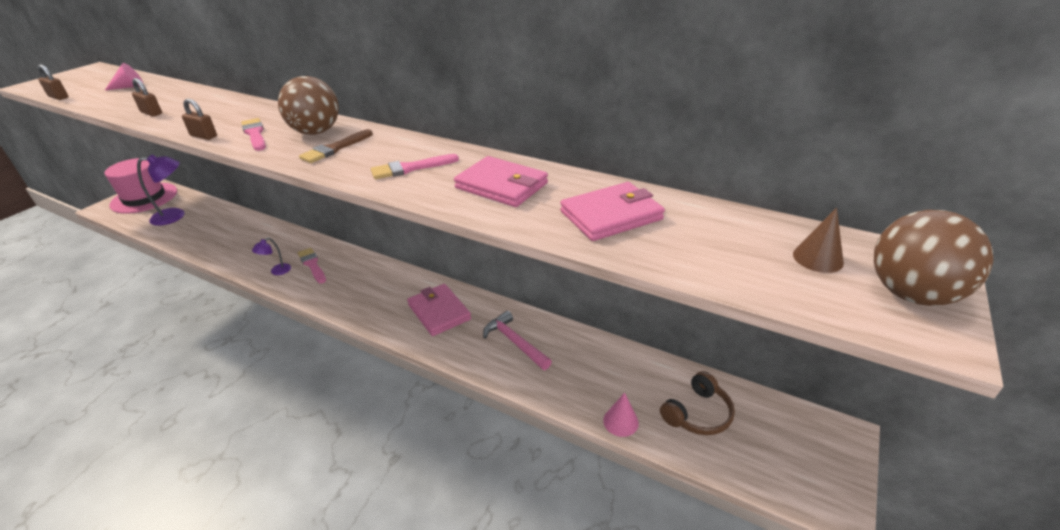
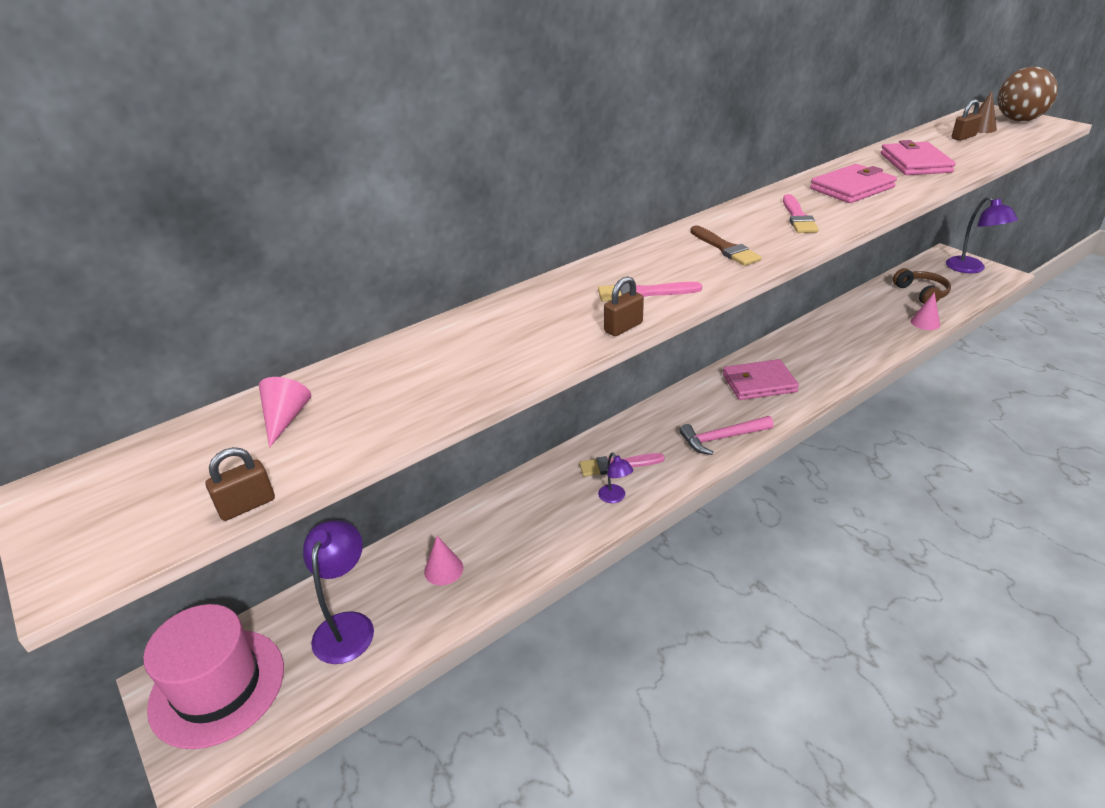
camera: 65 degrees left, 0 degrees up
brown padlock [132,78,162,117] -> brown padlock moved to [951,99,982,141]
brown ball [278,76,339,135] -> none
pink hammer [483,311,552,370] -> pink hammer moved to [679,416,774,455]
none -> pink cone [424,536,463,585]
none -> purple lamp [946,196,1018,273]

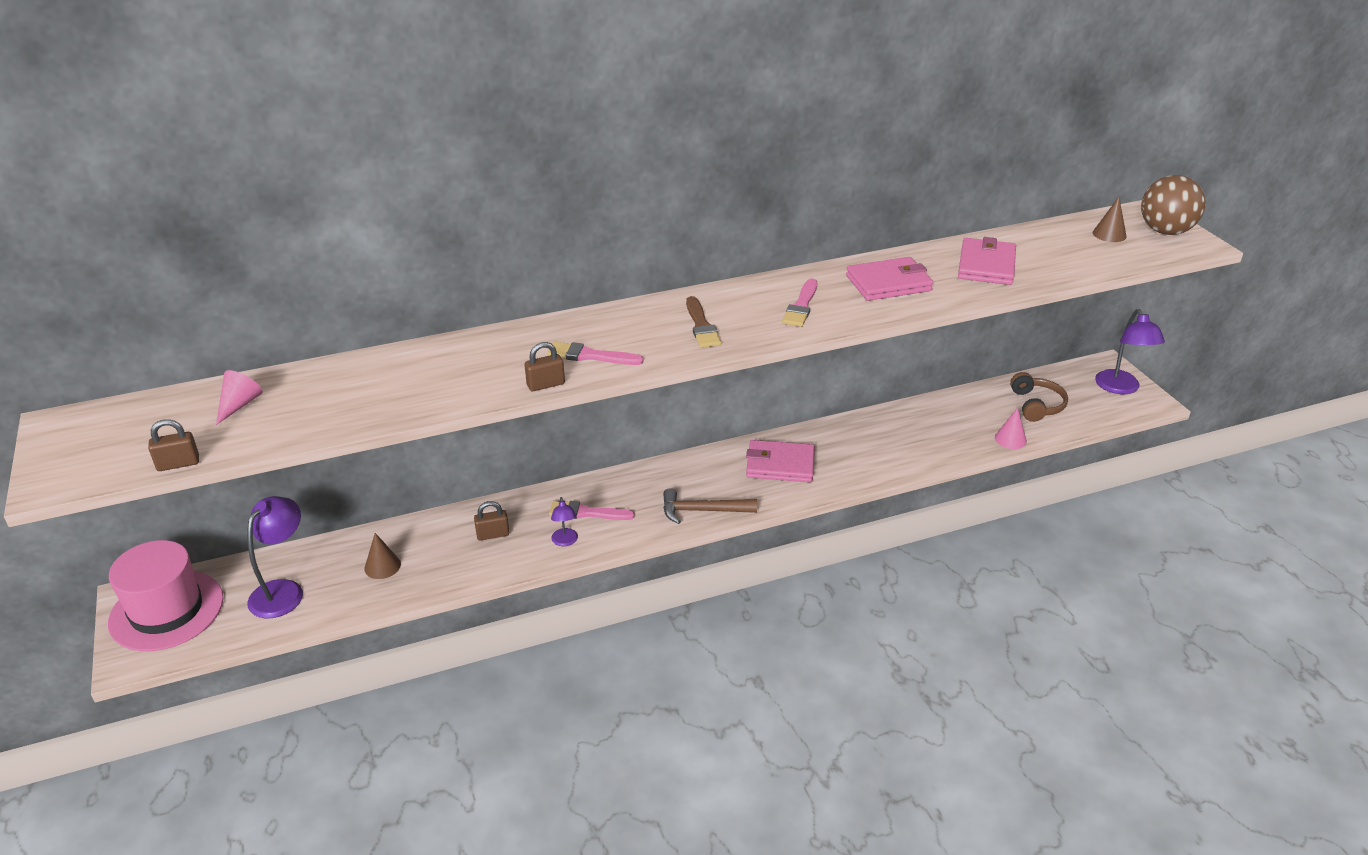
camera: 15 degrees right, 0 degrees up
pink cone [424,536,463,585] -> brown cone [365,533,401,579]
pink hammer [679,416,774,455] -> brown hammer [663,488,757,524]
brown padlock [951,99,982,141] -> brown padlock moved to [474,501,509,541]

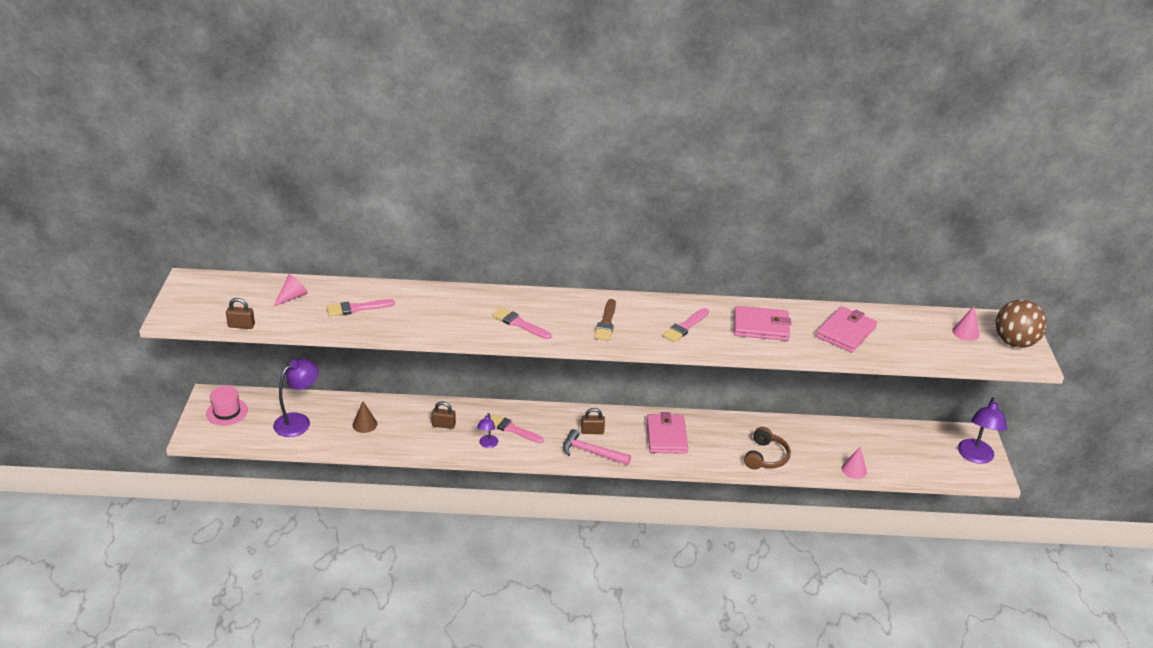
camera: 20 degrees right, 0 degrees up
pink hat [108,540,224,651] -> pink hat [206,386,248,426], size x0.57
brown padlock [525,342,565,391] -> brown padlock moved to [581,408,605,434]
brown hammer [663,488,757,524] -> pink hammer [563,429,631,465]
pink wallet [746,440,815,482] -> pink wallet turned 60 degrees clockwise [646,412,688,454]
brown headphones [1010,372,1068,422] -> brown headphones moved to [744,427,791,470]
brown cone [1093,197,1127,242] -> pink cone [952,306,979,341]
none -> pink brush [327,299,395,316]

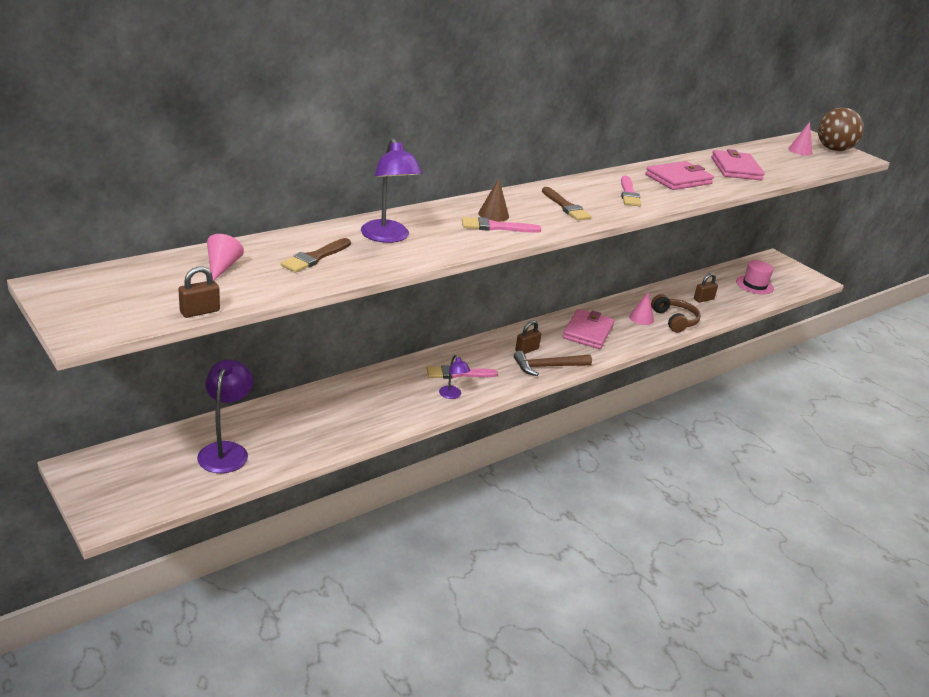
camera: 40 degrees left, 5 degrees down
pink hat [206,386,248,426] -> pink hat moved to [736,260,774,294]
pink brush [327,299,395,316] -> brown brush [281,238,351,273]
brown cone [352,401,377,433] -> brown cone moved to [478,178,509,222]
brown padlock [432,401,456,429] -> brown padlock moved to [694,273,718,303]
pink hammer [563,429,631,465] -> brown hammer [514,351,592,376]
pink wallet [646,412,688,454] -> pink wallet turned 60 degrees clockwise [562,309,614,349]
pink cone [842,447,867,479] -> pink cone moved to [629,291,654,325]
purple lamp [958,397,1007,464] -> purple lamp moved to [361,138,423,243]

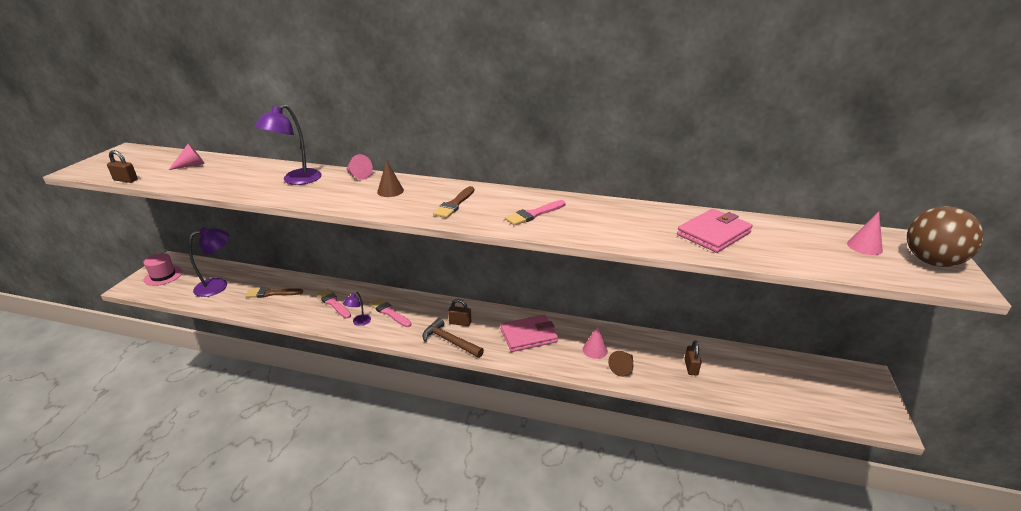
camera: 55 degrees right, 0 degrees up
brown brush [281,238,351,273] -> brown brush moved to [245,287,303,298]
pink brush [462,217,541,233] -> pink brush moved to [316,289,351,319]
pink wallet [646,161,714,190] -> none
brown headphones [651,294,701,333] -> brown cone [608,351,633,377]
brown padlock [694,273,718,303] -> brown padlock turned 75 degrees clockwise [684,341,701,376]
pink hat [736,260,774,294] -> pink hat moved to [143,253,183,286]
none -> pink cone [346,154,373,180]

